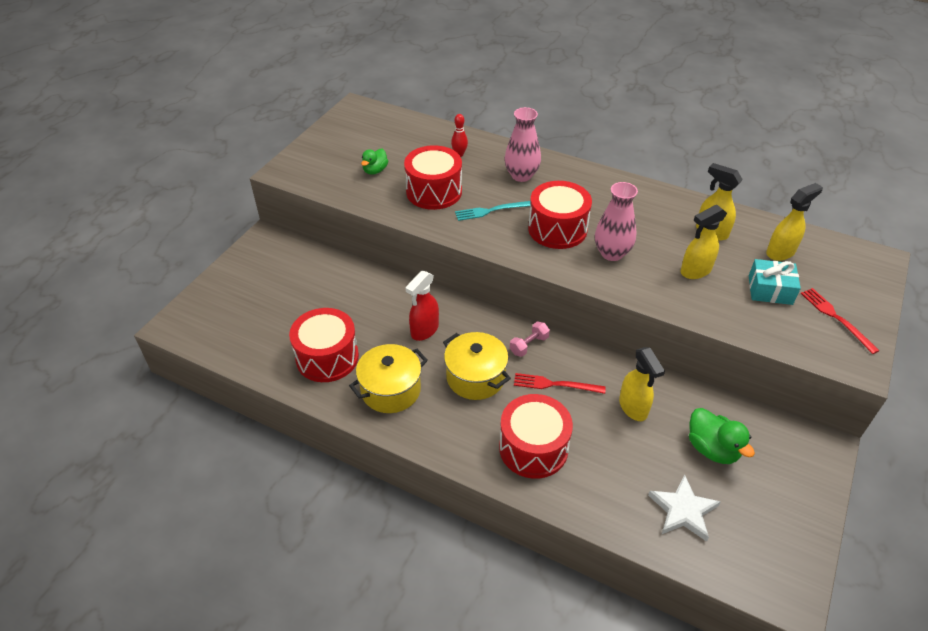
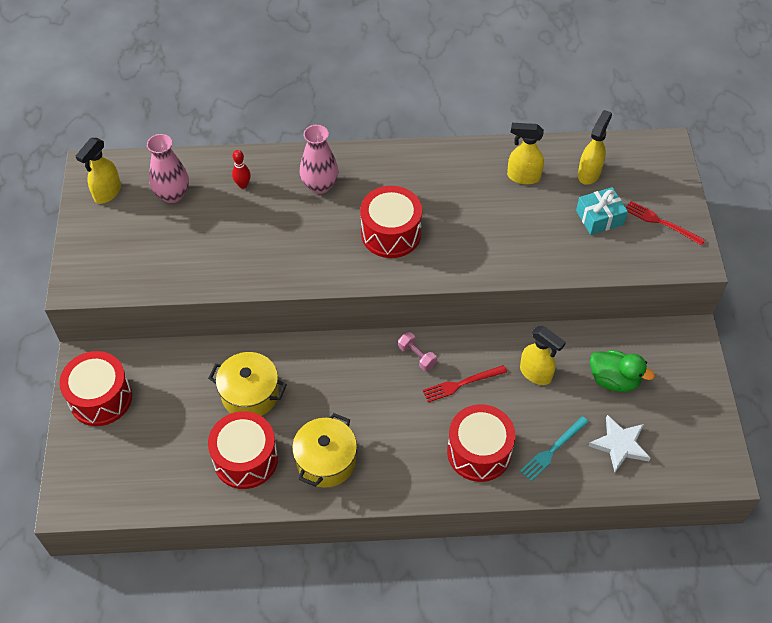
camera: 30 degrees left, 10 degrees up
green duck [361,148,388,175] -> none
red drum [404,145,462,210] -> red drum moved to [59,351,132,426]
red spray bottle [405,271,439,341] -> none
yellow pot [443,332,511,400] -> yellow pot moved to [208,352,287,416]
turquoise fork [455,201,531,221] -> turquoise fork moved to [520,416,589,481]
pink dumbbell [510,322,550,357] -> pink dumbbell turned 60 degrees counterclockwise [398,332,437,371]
pink vase [595,182,638,261] -> pink vase moved to [147,134,189,203]
yellow spray bottle [681,205,727,279] -> yellow spray bottle moved to [76,138,121,204]

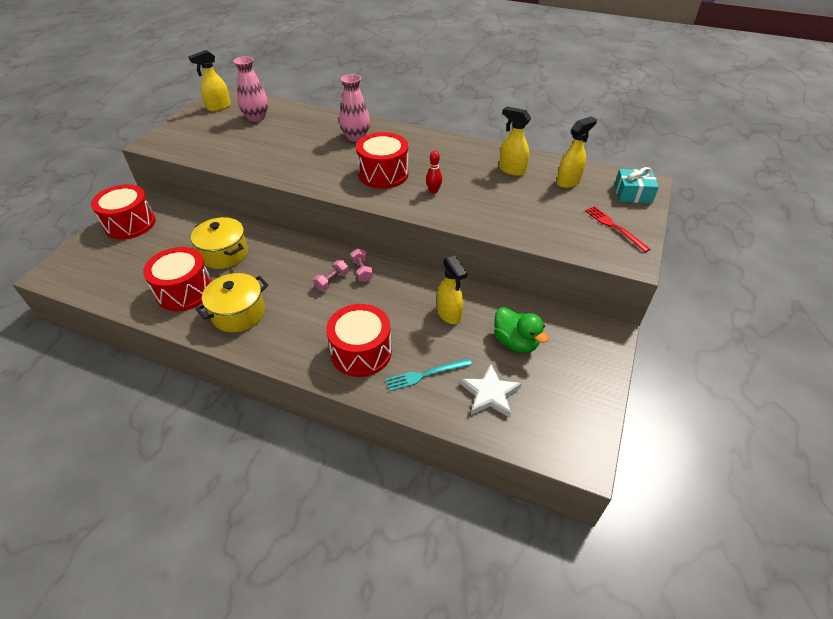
camera: 25 degrees right, 10 degrees down
red bowling pin [232,150,251,189] -> red bowling pin moved to [426,151,442,194]
red fork [423,365,507,402] -> none
turquoise gift [576,187,628,235] -> turquoise gift moved to [614,167,659,203]
none -> pink dumbbell [313,260,349,291]

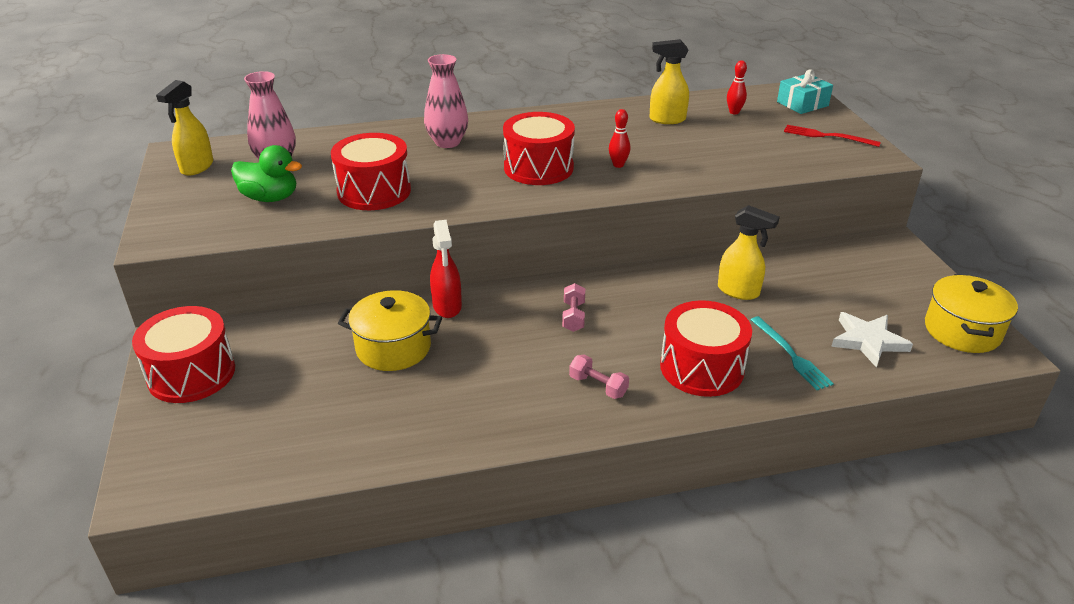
camera: 35 degrees left, 10 degrees down
red drum [143,247,212,311] -> red drum moved to [331,133,411,210]
yellow pot [196,273,268,332] -> yellow pot moved to [925,274,1018,353]
pink dumbbell [351,248,373,282] -> pink dumbbell moved to [569,354,629,399]
turquoise fork [385,358,472,391] -> turquoise fork turned 60 degrees counterclockwise [751,316,834,390]
green duck [494,307,549,353] -> green duck moved to [231,145,302,202]
yellow spray bottle [557,117,597,188] -> red bowling pin [727,60,747,114]
none -> red spray bottle [430,220,462,318]

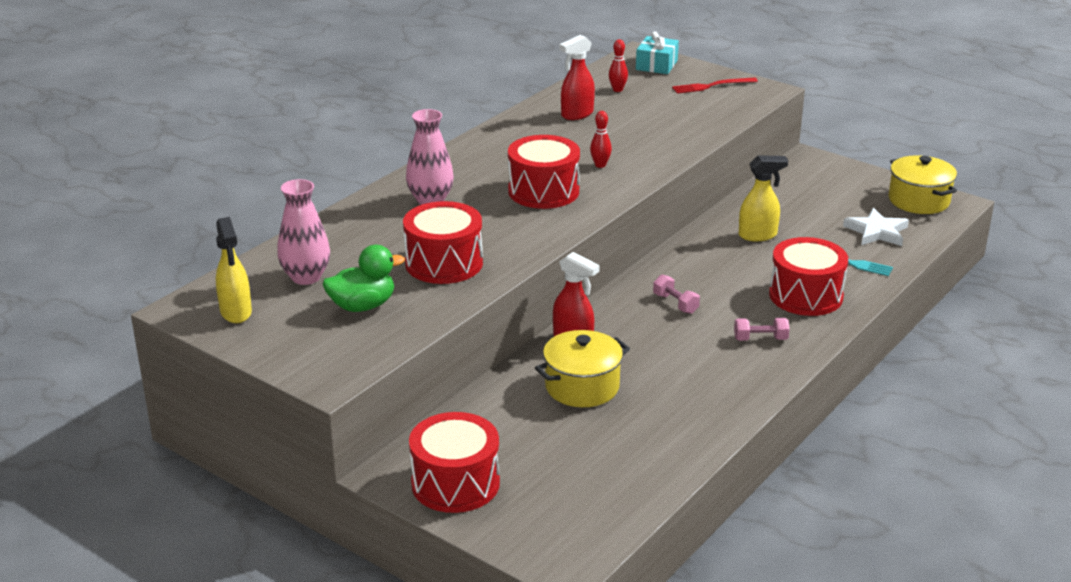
camera: 40 degrees left, 5 degrees down
yellow spray bottle [649,39,689,124] -> red spray bottle [559,35,595,120]

